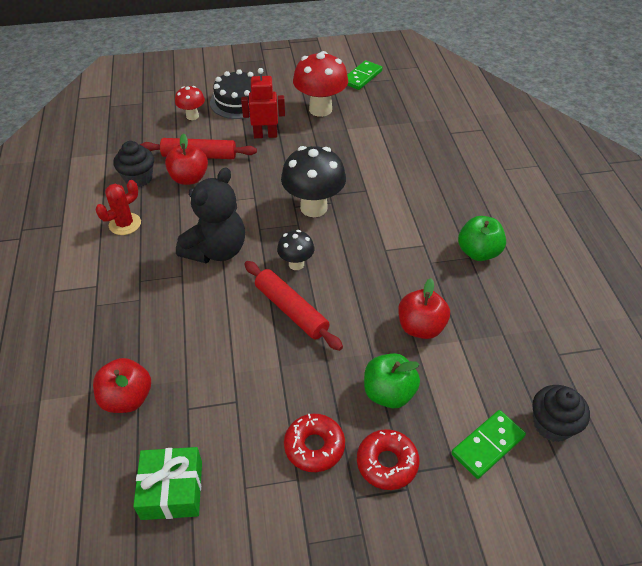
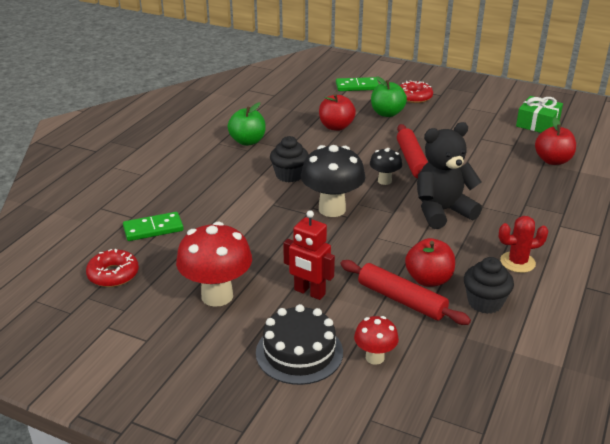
camera: 145 degrees left, 15 degrees down
red donut [284,414,345,472] -> red donut moved to [86,249,139,287]
green domino [347,60,383,90] -> green domino moved to [123,212,184,241]
black cupcake [533,385,590,442] -> black cupcake moved to [270,136,309,182]

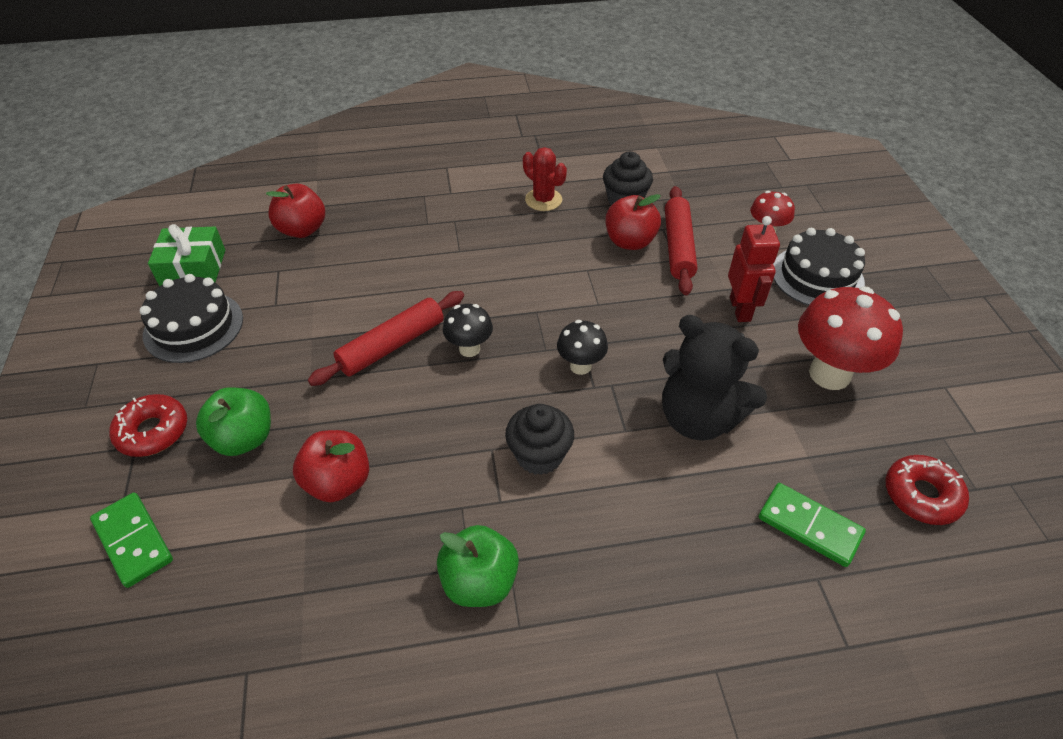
camera: 125 degrees left, 15 degrees up
black mushroom [301,145,365,217] -> black mushroom [557,320,608,375], size x0.54
black teddy bear [417,122,482,229] -> black teddy bear moved to [662,315,767,441]
none -> black cake [140,274,243,363]

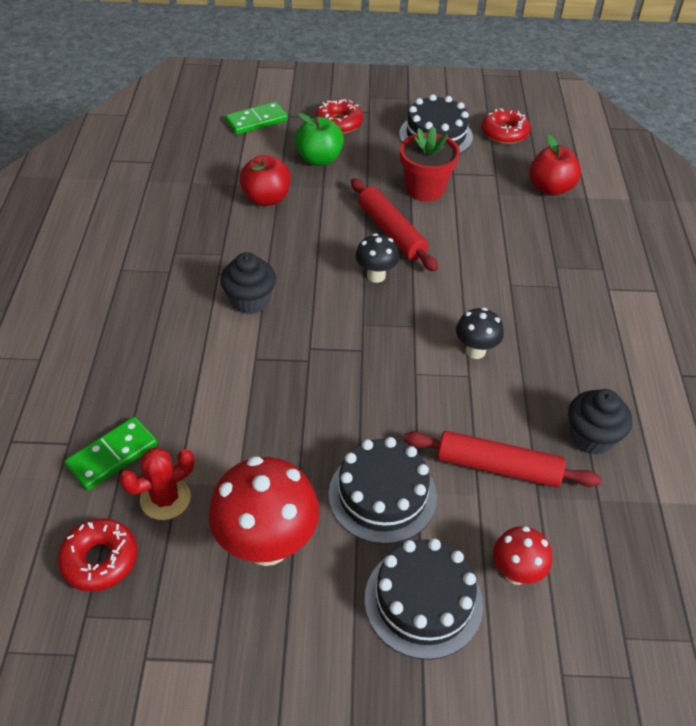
camera: 100 degrees right, 0 degrees up
green gift [148,224,225,286] -> red donut [481,108,530,144]
green apple [437,525,519,607] -> none
red cactus [523,147,567,211] -> red cactus moved to [119,447,194,520]
black mushroom [557,320,608,375] -> black mushroom moved to [456,307,504,359]
red apple [605,194,661,250] -> none
black teddy bear [662,315,767,441] -> none
red robot [728,216,780,322] -> black cake [329,437,437,544]
none -> red flower pot [400,126,460,202]

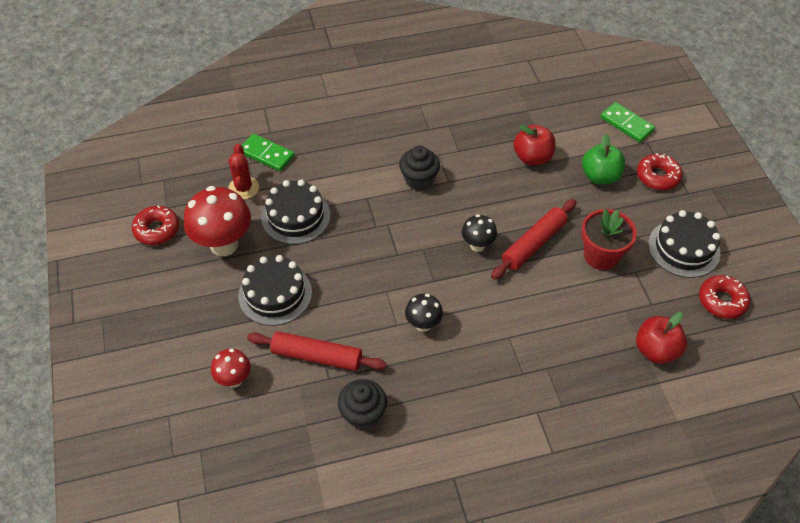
camera: 75 degrees right, 5 degrees up
red donut [58,518,137,592] -> red donut moved to [132,206,179,245]
red cactus [119,447,194,520] -> red cactus turned 45 degrees clockwise [228,144,259,200]
black cake [365,538,483,660] -> black cake moved to [261,180,330,244]
red rolling pin [404,431,601,488] -> red rolling pin turned 75 degrees counterclockwise [247,331,387,371]

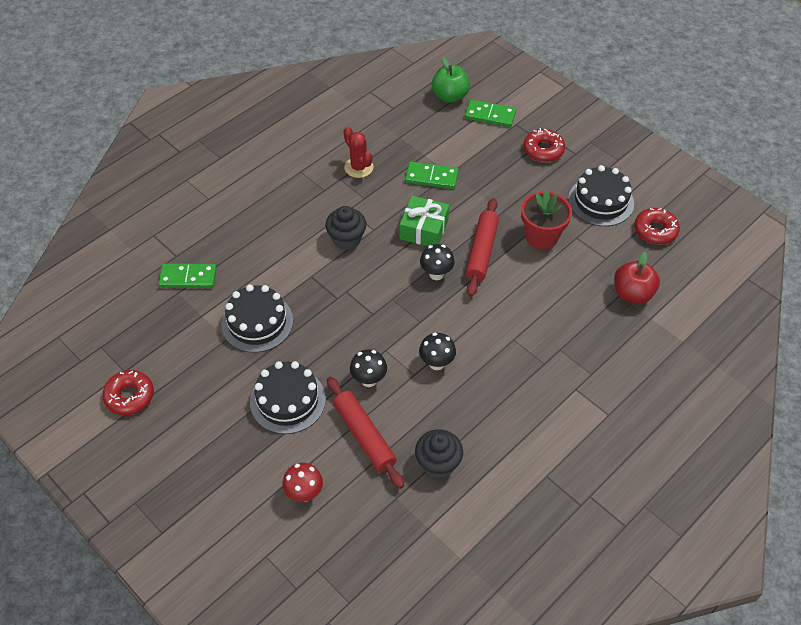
camera: 30 degrees left, 0 degrees up
red mushroom [184,186,251,256] -> none
red cactus [228,144,259,200] -> red cactus moved to [343,127,373,178]
red rolling pin [247,331,387,371] -> red rolling pin turned 75 degrees clockwise [327,377,404,489]
red apple [513,125,555,166] -> green domino [405,162,459,189]
green apple [582,134,625,185] -> green apple moved to [432,57,470,103]
none -> black mushroom [350,349,387,387]
none -> green gift [400,196,449,246]

